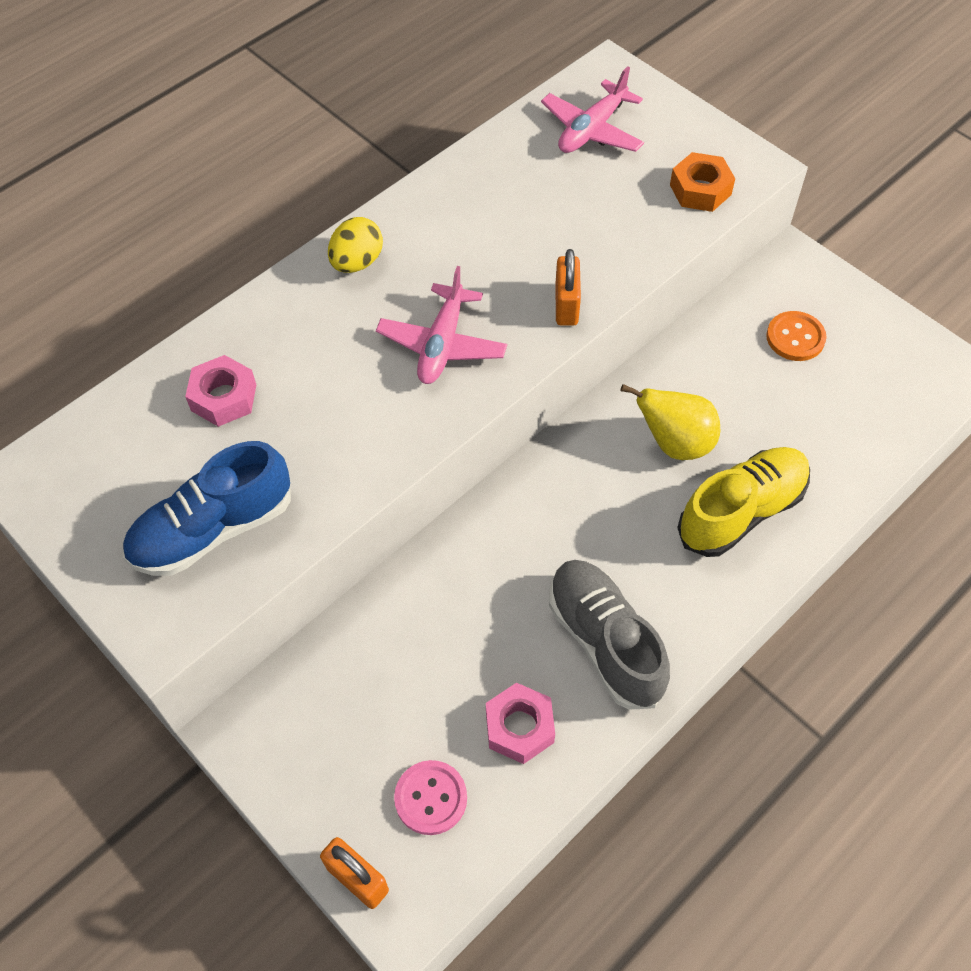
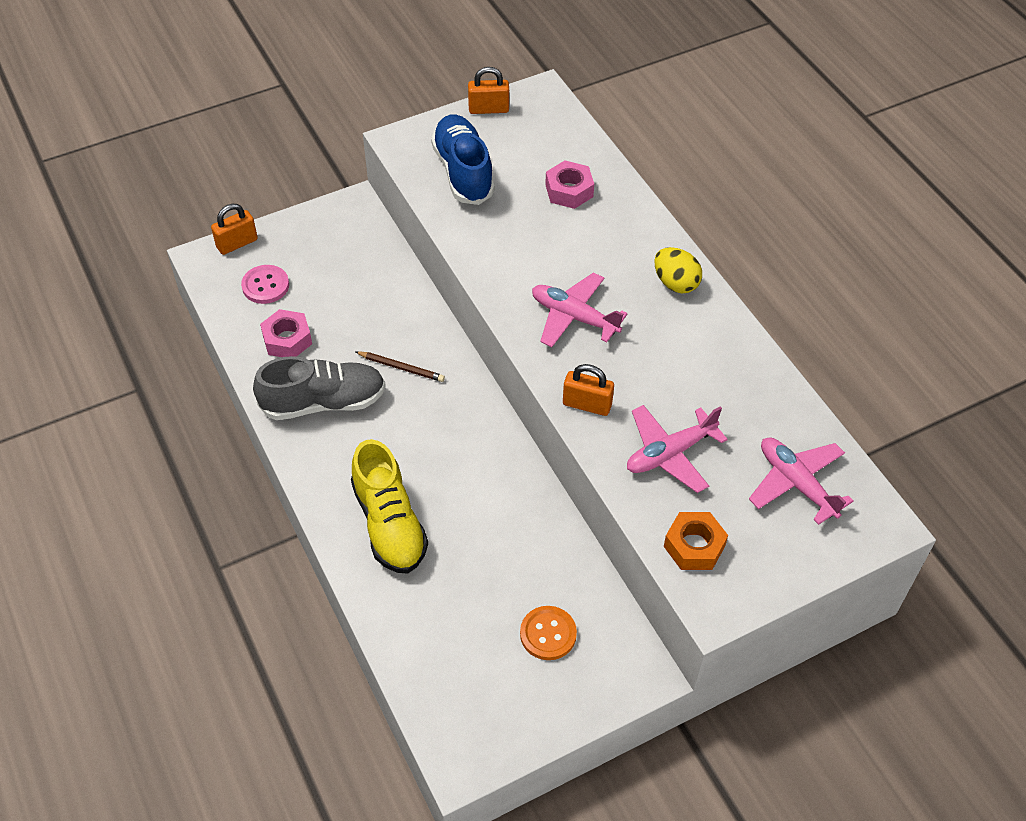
camera: 105 degrees right, 5 degrees down
yellow pear [621,384,721,460] -> none
none -> brown pencil [356,351,445,382]
none -> orange padlock [468,67,509,114]
none -> pink plane [627,405,728,493]

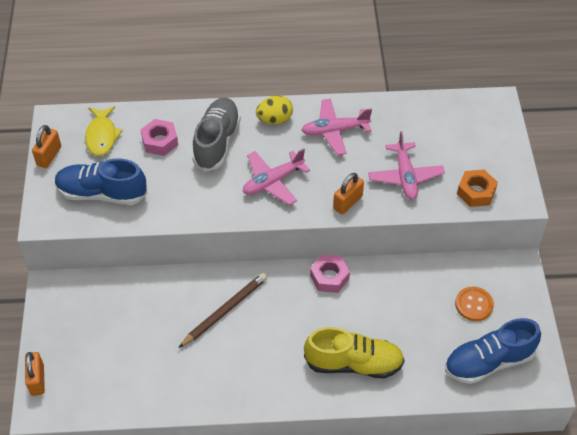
camera: 65 degrees left, 0 degrees up
pink button [241,265,289,304] -> none
grey shoe [253,356,386,420] -> grey shoe moved to [192,98,241,171]
pink nut [260,309,312,357] -> pink nut moved to [310,255,350,293]
brown pencil [356,351,445,382] -> brown pencil [178,273,267,348], size x1.58
pink plane [749,437,854,525] -> pink plane moved to [302,99,372,155]
none -> yellow fish [85,106,123,156]
none -> blue shoe [445,318,541,384]

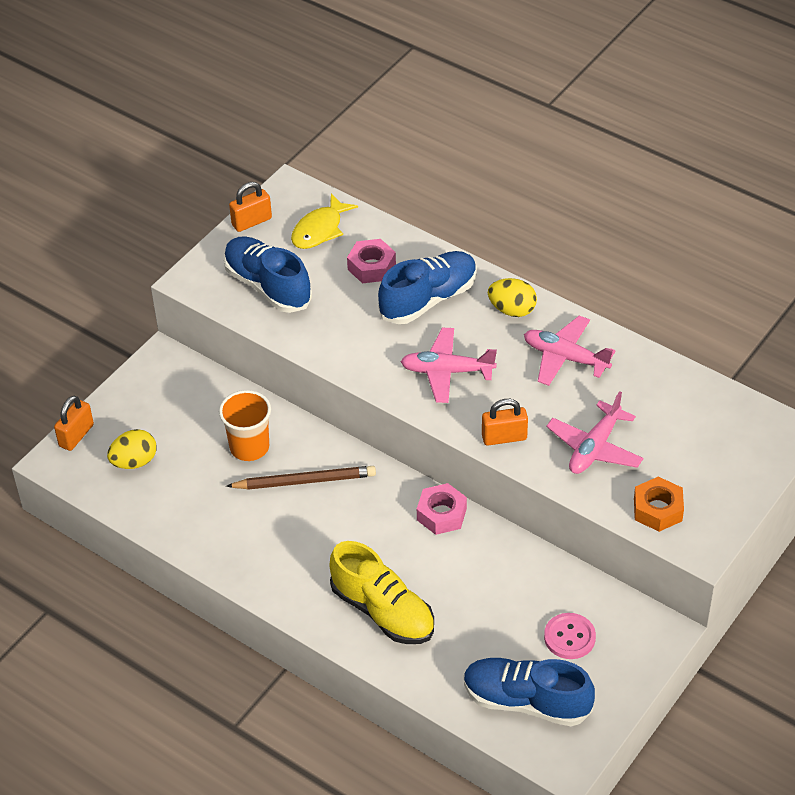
camera: 40 degrees right, 5 degrees down
grey shoe [192,98,241,171] -> blue shoe [378,251,477,324]
orange button [455,287,494,321] -> pink button [544,613,596,659]
none -> yellow egg [107,429,156,469]
none -> orange cup [219,390,271,461]

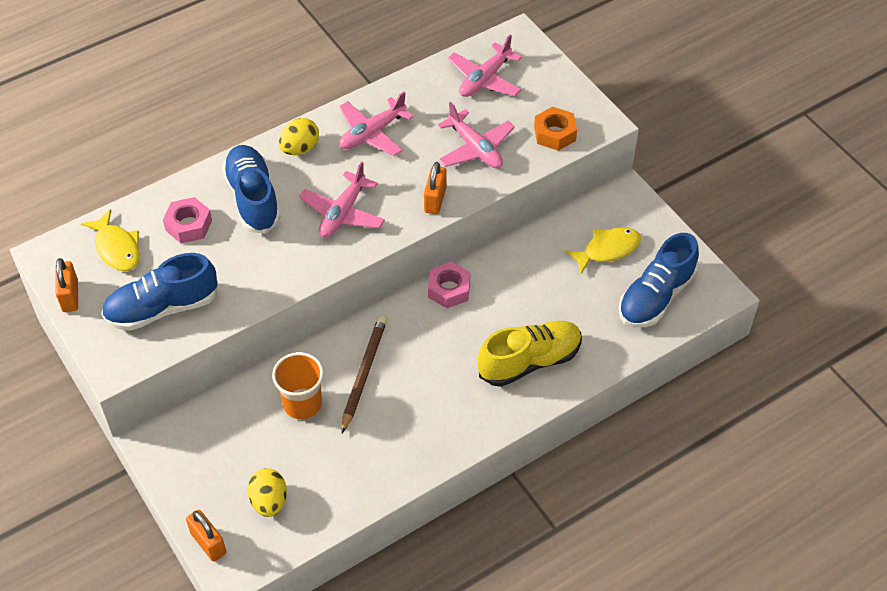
camera: 70 degrees left, 5 degrees up
pink button [544,613,596,659] -> yellow fish [565,227,641,274]
none -> pink plane [448,35,522,97]

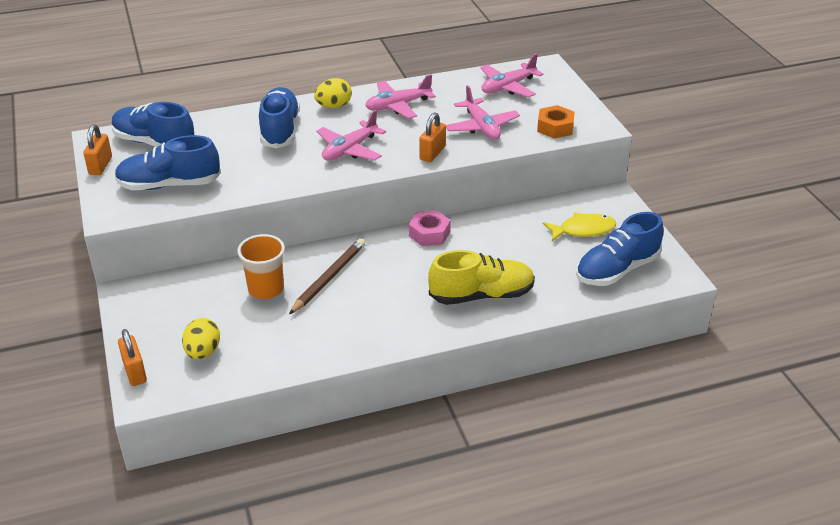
camera: 15 degrees right, 15 degrees down
yellow fish [81,209,140,271] -> blue shoe [112,102,195,147]
pink nut [163,197,212,244] -> none

